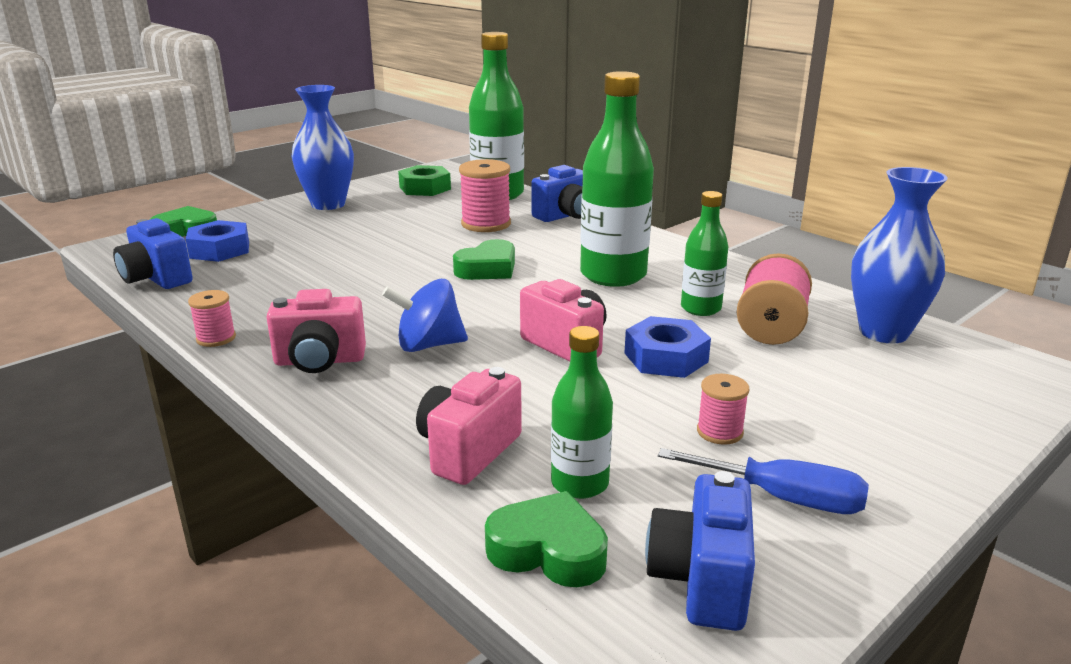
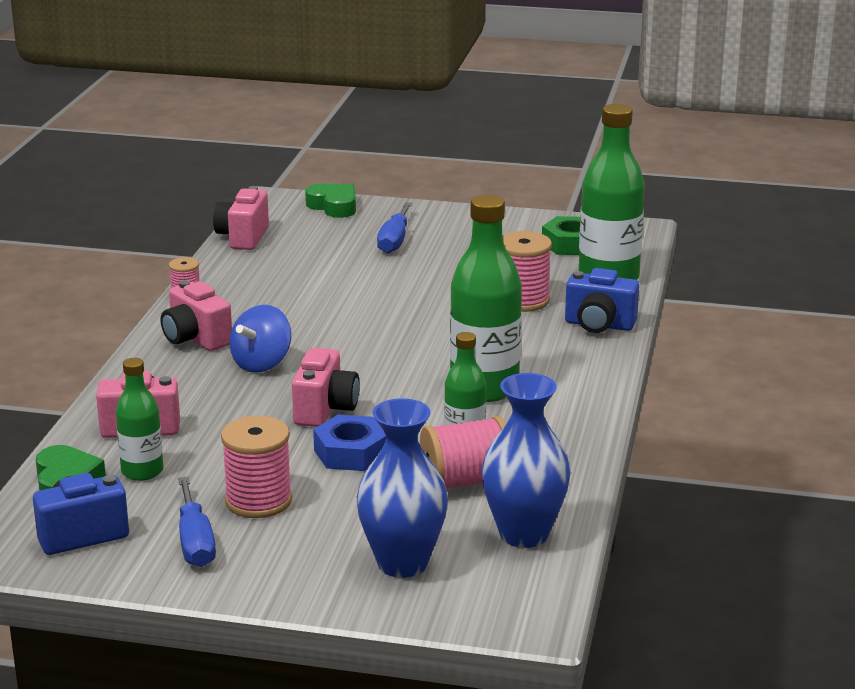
camera: 55 degrees right, 0 degrees up
blue camera [113,218,193,289] -> pink camera [213,186,269,250]
blue nut [186,220,249,262] -> none
blue vase [292,85,354,210] -> blue vase moved to [357,398,448,578]
blue spinning top [382,279,468,352] -> blue spinning top turned 105 degrees counterclockwise [229,305,291,373]
green heart [453,239,515,280] -> none
pink spool [697,374,750,445] -> pink spool [221,416,292,518], size x1.78
none -> blue screwdriver [377,202,412,253]

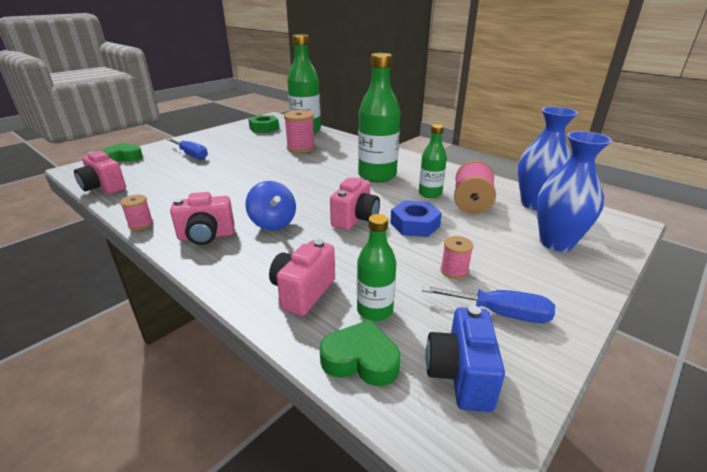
camera: 60 degrees left, 5 degrees up
pink spool [221,416,292,518] -> pink spool [440,236,474,279], size x0.56
pink camera [292,348,360,427] -> pink camera turned 75 degrees clockwise [330,178,380,230]
blue camera [565,268,639,333] -> none

